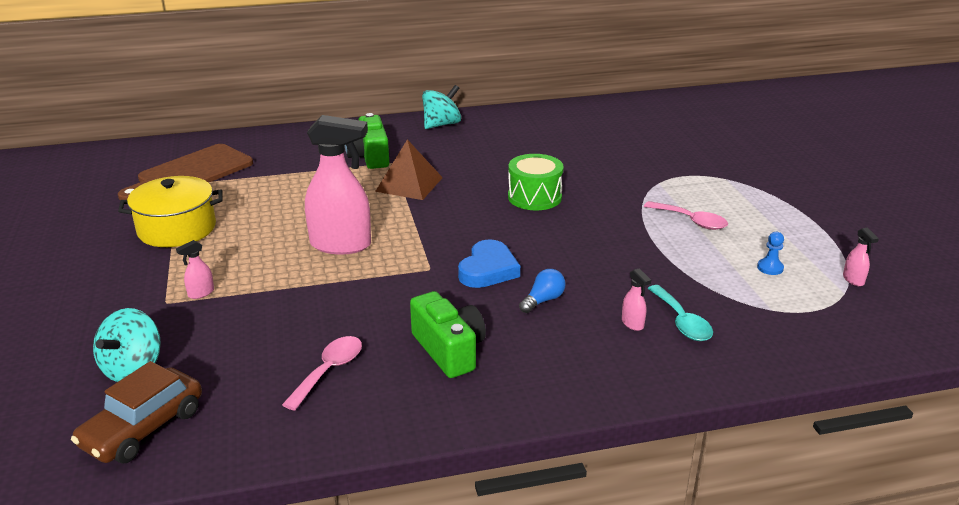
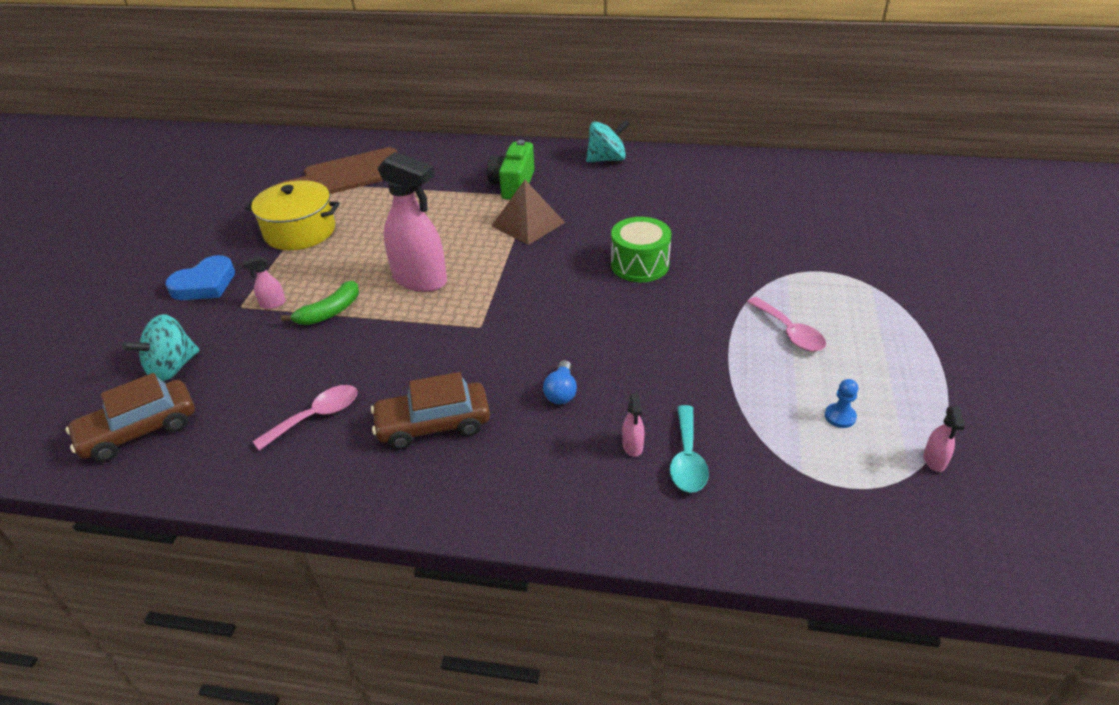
camera: 25 degrees right, 10 degrees up
green camera [410,291,486,378] -> brown car [371,372,490,450]
blue heart [458,239,520,288] -> blue heart moved to [165,255,235,300]
blue light bulb [519,269,565,313] -> blue light bulb turned 120 degrees clockwise [543,360,577,404]
none -> green banana [281,281,359,325]

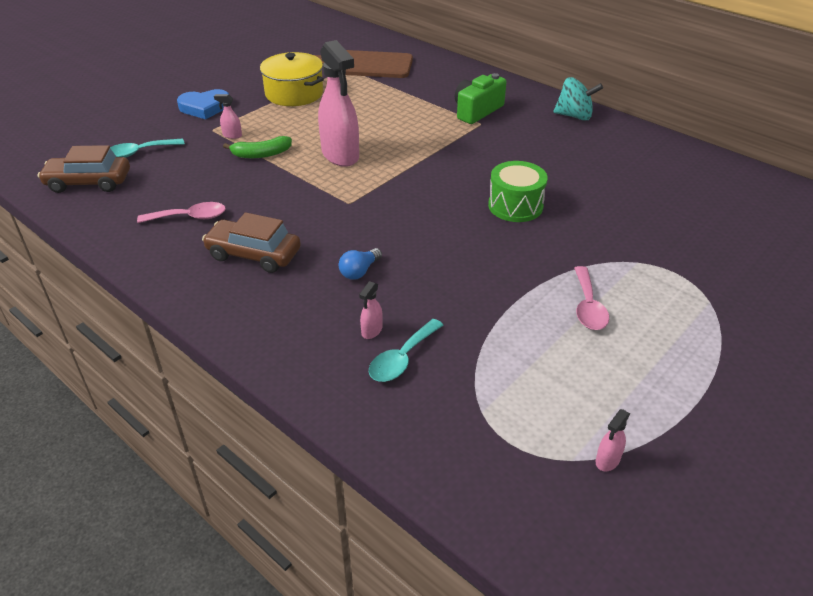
camera: 30 degrees right, 0 degrees up
turquoise spinning top [122,314,199,381] -> turquoise spoon [110,138,185,158]
brown pyramid [492,180,565,245] -> none
blue pawn [825,379,858,428] -> none

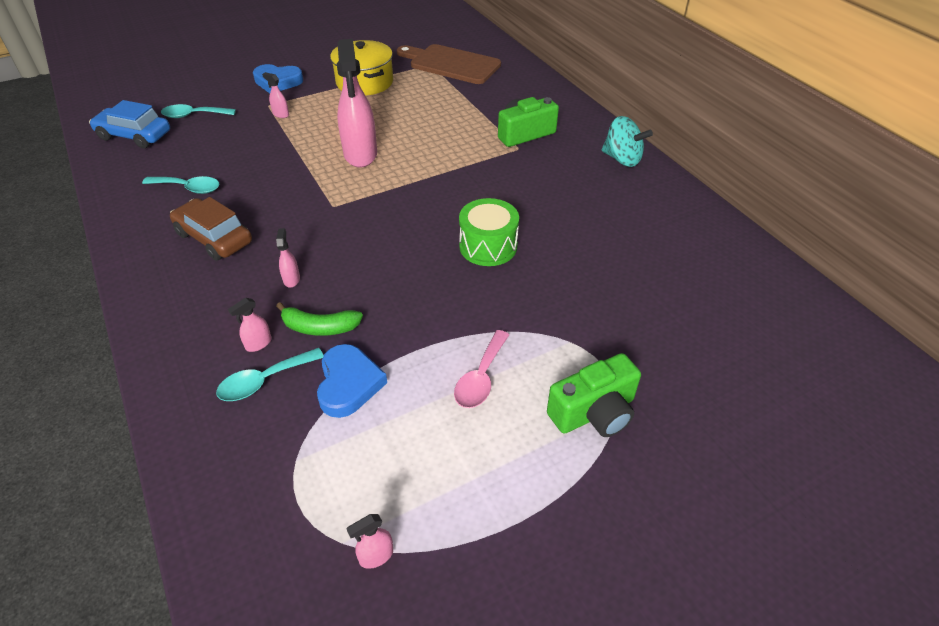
camera: 20 degrees right, 5 degrees up
brown car [38,145,130,193] -> blue car [89,100,170,148]
pink spoon [137,202,226,223] -> turquoise spoon [142,176,220,194]
green banana [223,136,292,158] -> green banana moved to [276,302,363,336]
blue light bulb [339,248,382,280] -> pink spray bottle [276,228,300,288]
none -> blue heart [317,344,387,418]
none -> green camera [547,353,641,437]

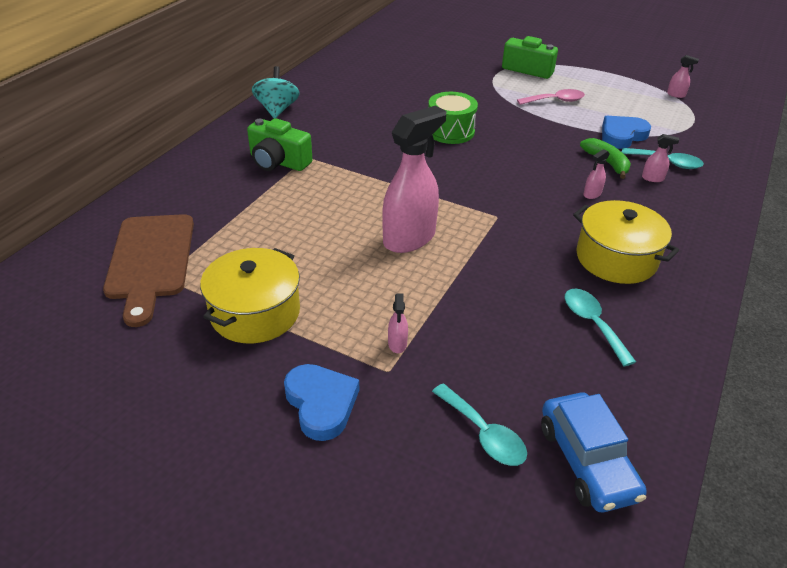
camera: 125 degrees left, 5 degrees down
brown car [170,197,252,261] -> yellow pot [573,200,679,284]

